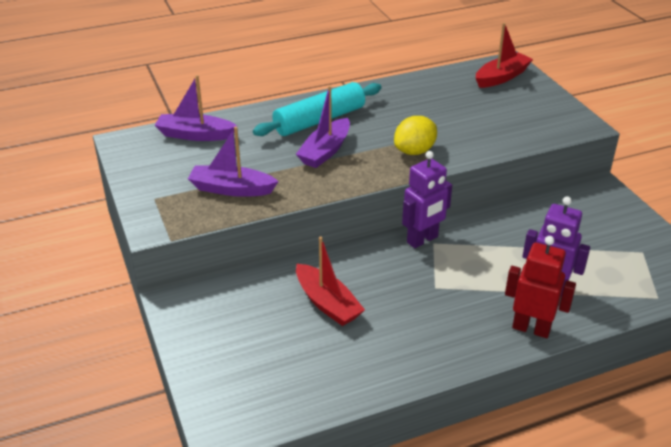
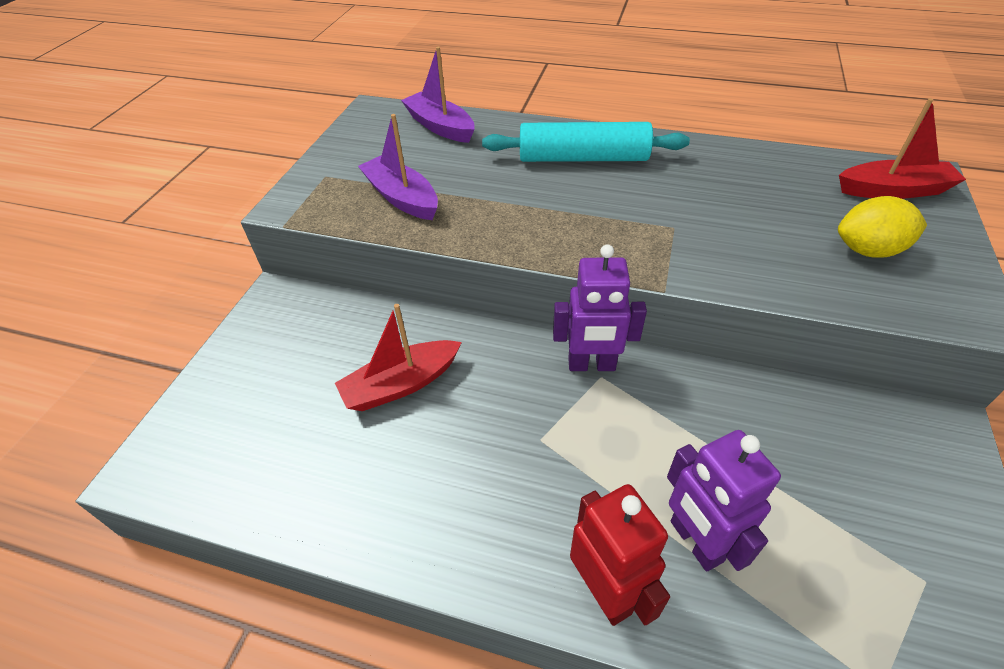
camera: 40 degrees right, 10 degrees up
purple boat [296,86,350,168] -> none
red boat [296,237,365,326] -> red boat turned 60 degrees clockwise [335,304,462,411]
yellow lemon [394,116,437,155] -> yellow lemon moved to [838,196,927,258]

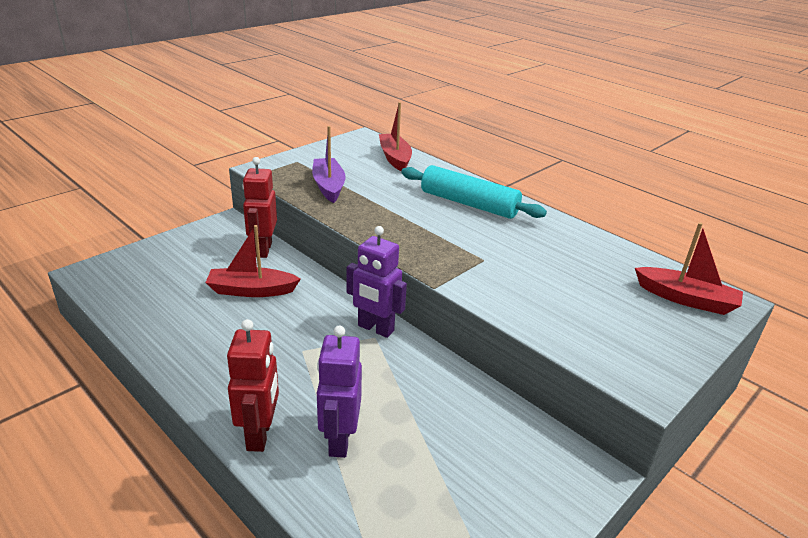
camera: 25 degrees right, 15 degrees down
purple boat [401,47,474,143] -> red boat [379,102,412,171]
yellow lemon [838,196,927,258] -> none
none -> red robot [242,157,277,258]

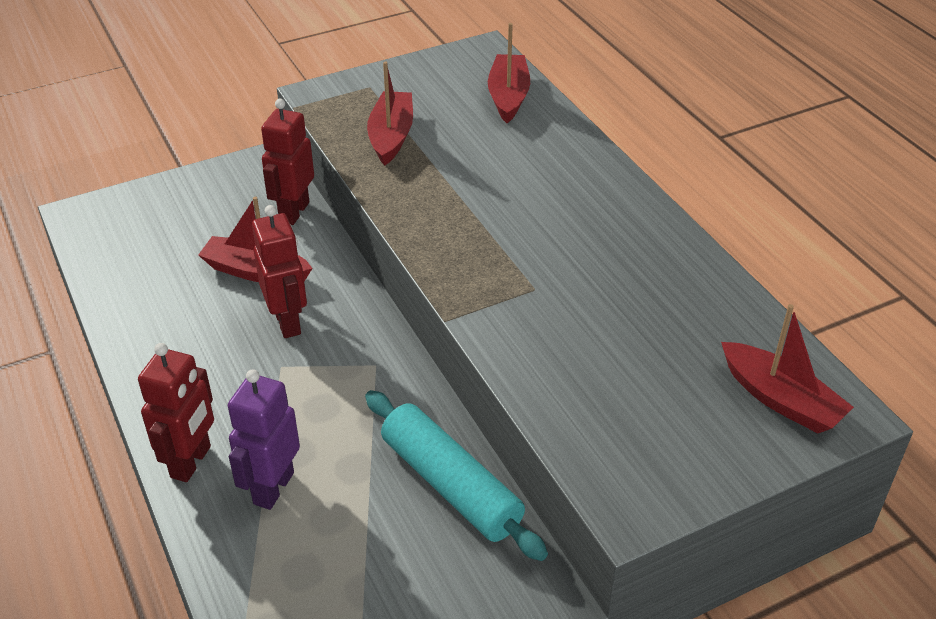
camera: 20 degrees right, 10 degrees up
purple boat [312,126,346,203] -> red boat [367,62,413,166]
purple robot [347,226,407,338] -> none
turquoise rolling pin [401,165,547,219] -> turquoise rolling pin moved to [365,390,548,561]
none -> red robot [252,205,307,338]

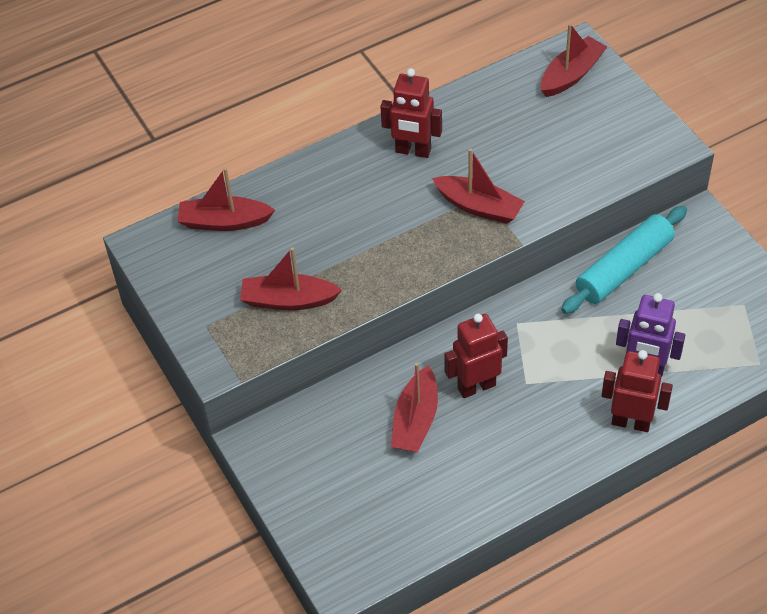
camera: 90 degrees left, 10 degrees up
red robot [261,99,314,225] -> red robot moved to [380,68,442,158]
none -> red boat [432,149,525,224]

